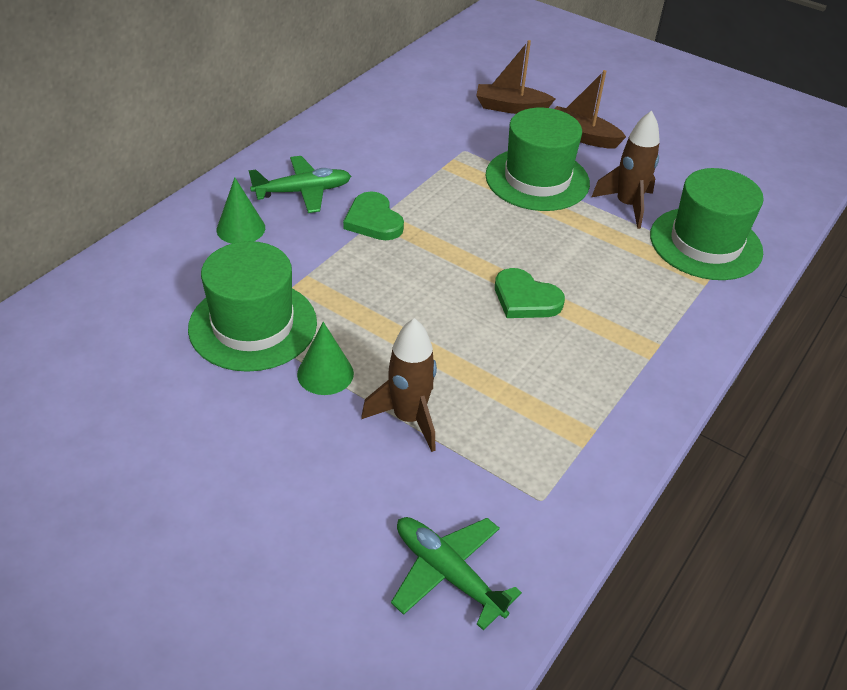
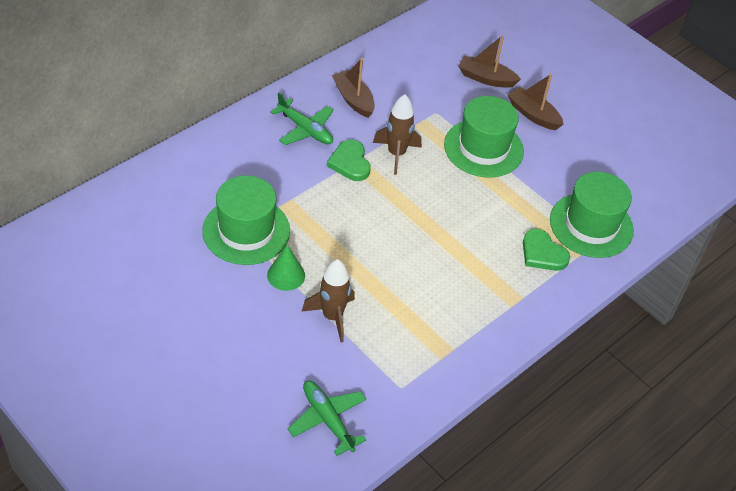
camera: 10 degrees right, 5 degrees up
green cone [217,177,265,244] -> none
green plane [249,156,351,213] -> green plane turned 45 degrees clockwise [270,93,334,145]
green heart [495,268,565,318] -> green heart moved to [523,229,570,271]
brown rocket [592,111,660,229] -> brown rocket moved to [373,94,422,175]
none -> brown boat [332,58,375,118]

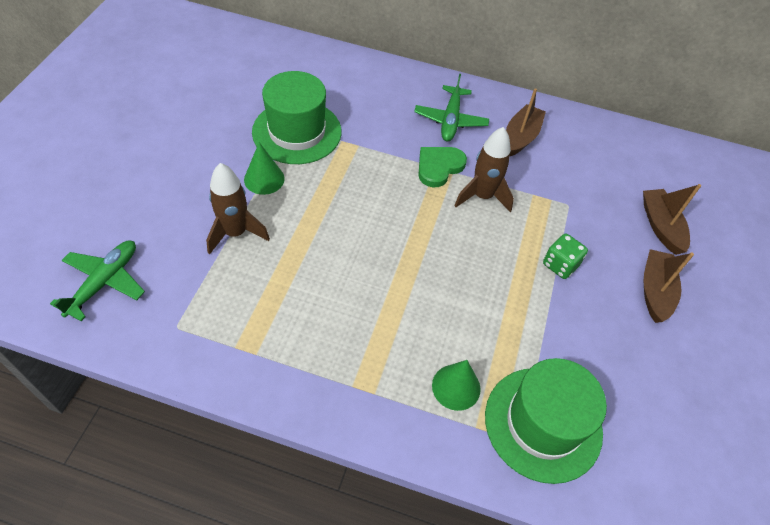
camera: 60 degrees right, 5 degrees up
green hat [444,96,524,177] -> green dice [543,234,588,279]
green heart [523,229,570,271] -> green cone [432,360,481,411]

